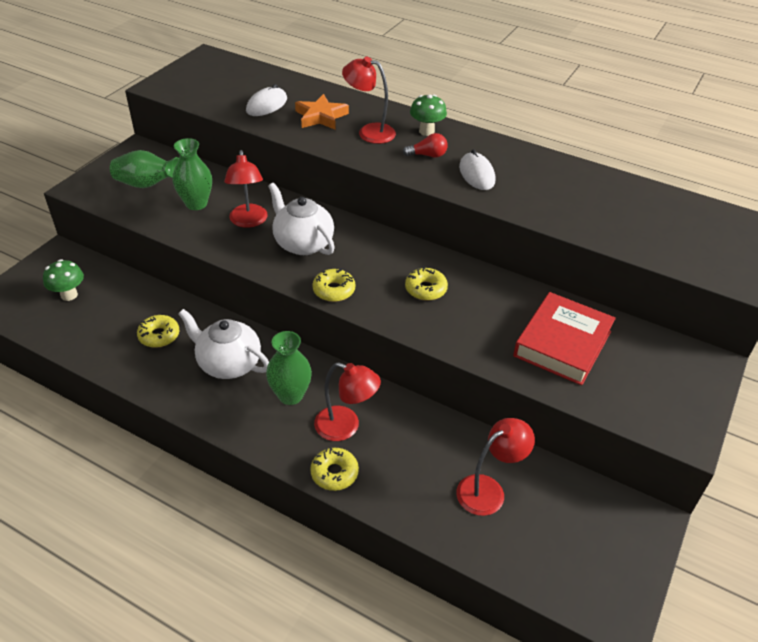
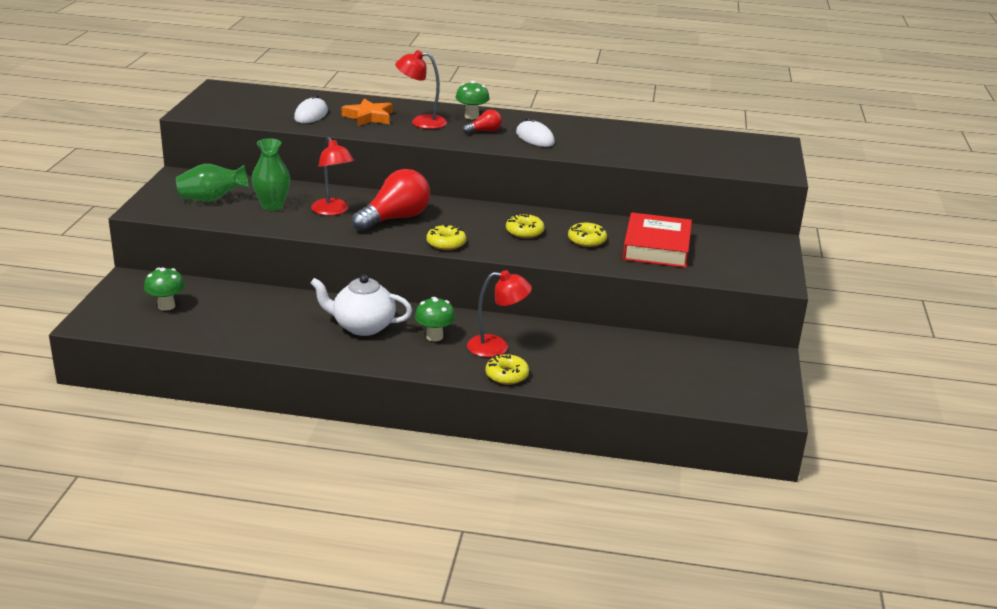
camera: 20 degrees left, 15 degrees down
yellow donut [137,315,179,348] -> yellow donut moved to [568,223,607,247]
green vase [266,331,312,405] -> green mushroom [415,297,455,341]
white teapot [268,183,335,255] -> red light bulb [352,169,430,231]
red lamp [456,418,535,516] -> none

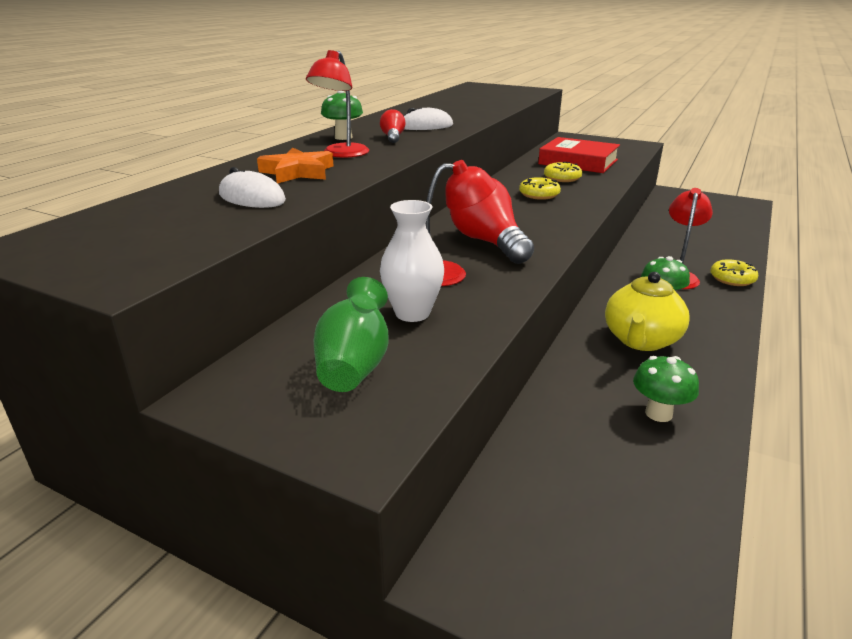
camera: 70 degrees left, 0 degrees up
green mushroom [144,268,185,311] -> green mushroom moved to [633,356,699,422]
green vase [252,138,291,211] -> white vase [380,200,444,322]
white teapot [310,275,412,336] -> yellow teapot [605,272,690,351]
yellow donut [427,224,466,250] -> none

